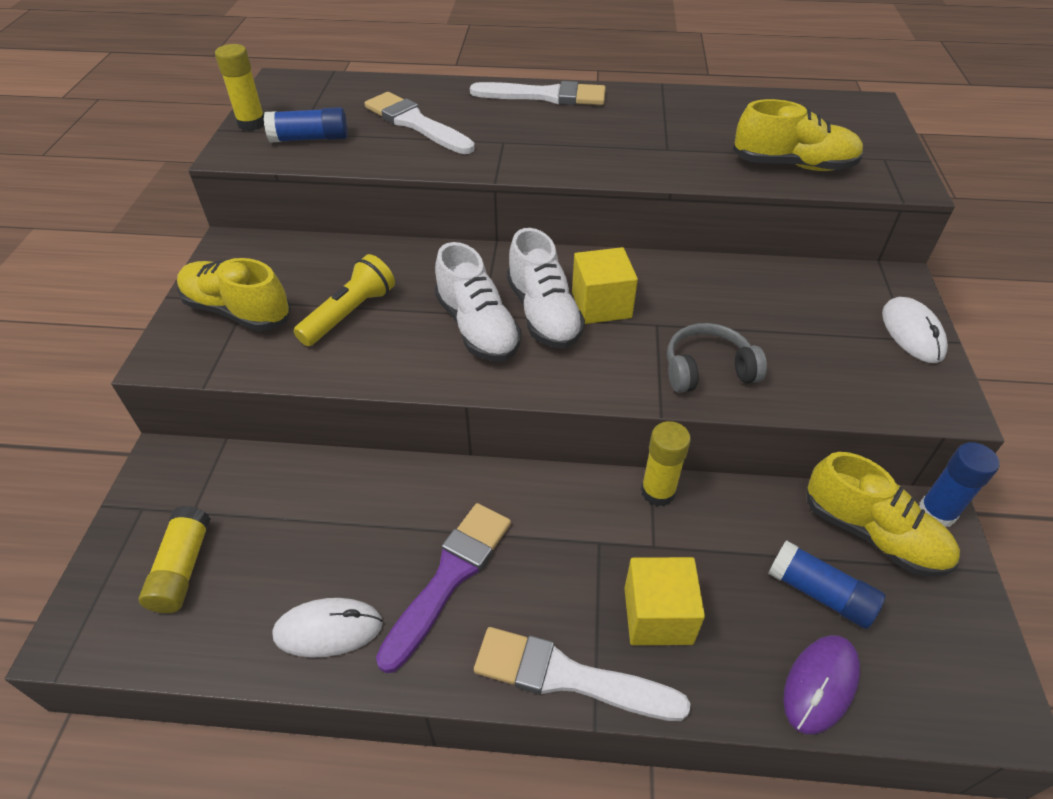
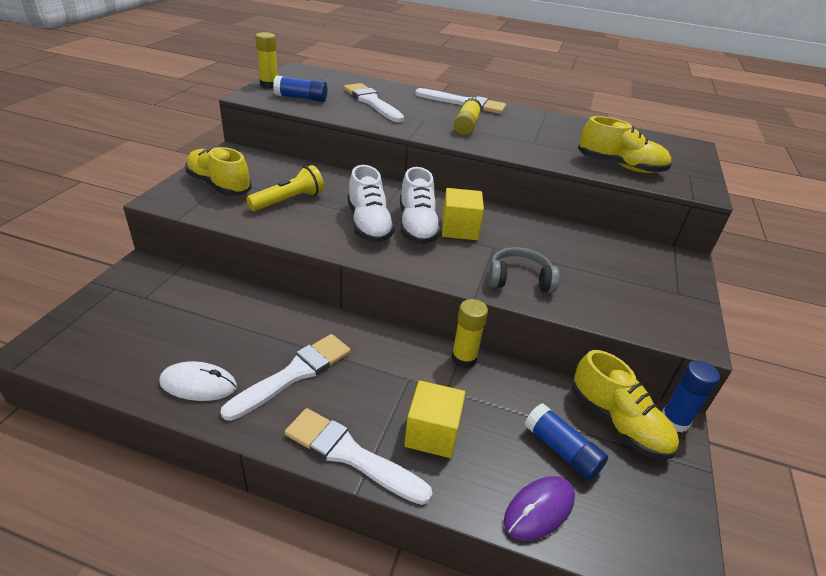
camera: 10 degrees right, 10 degrees down
yellow glue stick [139,506,211,613] -> yellow glue stick moved to [454,98,482,135]
purple brush [376,503,511,673] -> white brush [221,334,351,421]
white mouse [882,297,948,363] -> none

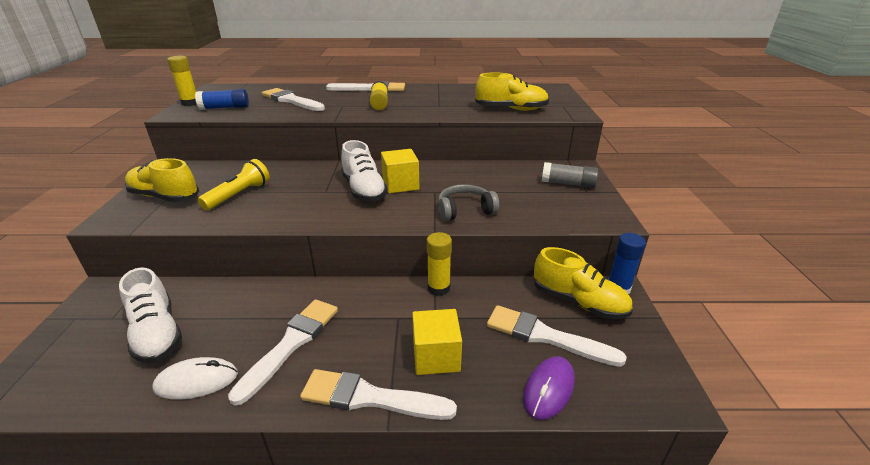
camera: 15 degrees left, 5 degrees down
white shoe [348,165,395,243] -> white shoe moved to [119,267,182,363]
blue glue stick [525,403,608,481] -> white brush [487,305,627,367]
none -> grey glue stick [542,162,598,188]

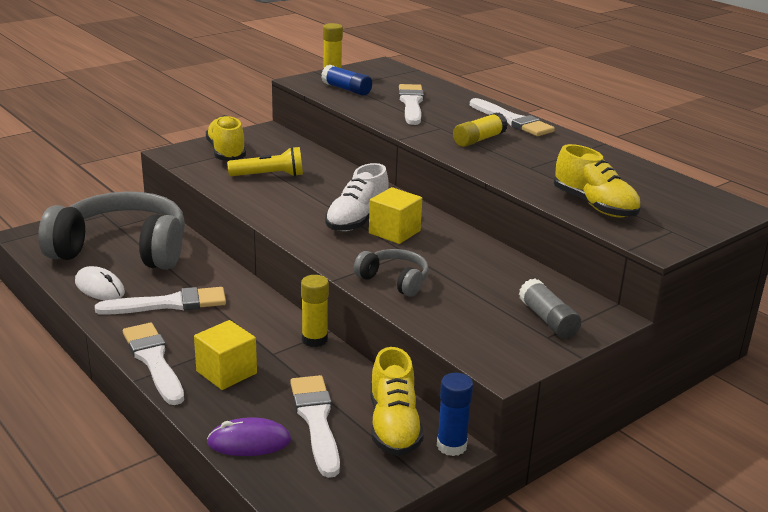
camera: 50 degrees right, 5 degrees down
white shoe [119,267,182,363] -> grey headphones [38,191,185,270]

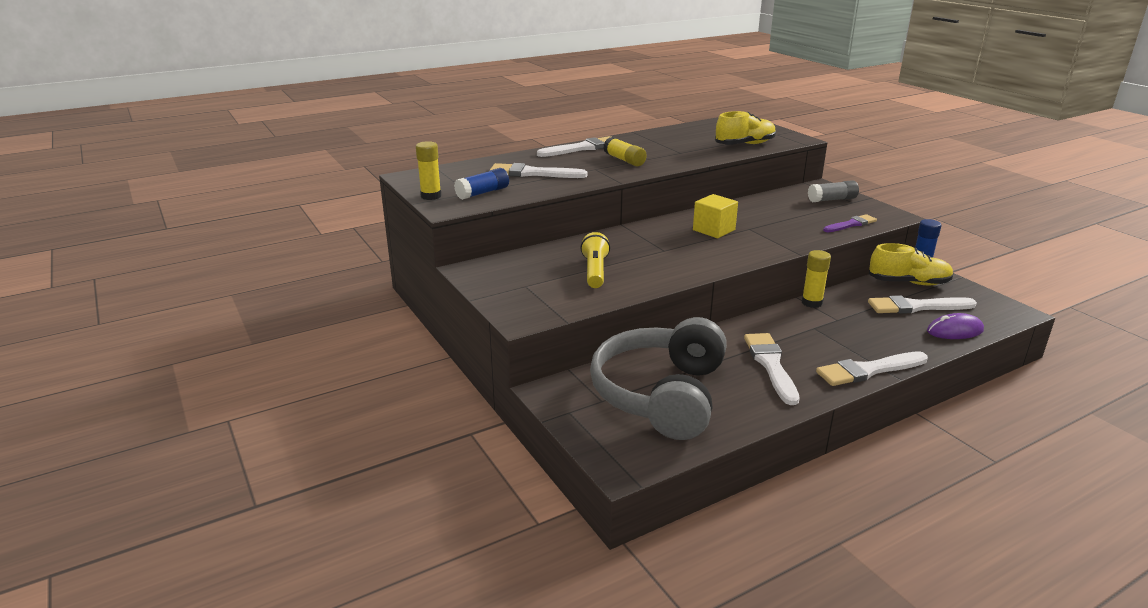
camera: 80 degrees left, 0 degrees up
white mouse [75,266,125,300] -> none
yellow cube [194,320,257,390] -> none
yellow shoe [206,115,246,161] -> none
purple mouse [207,417,291,456] -> purple mouse turned 75 degrees clockwise [927,313,984,339]
white shoe [325,163,389,231] -> none
grey headphones [354,249,429,297] -> none
none -> purple brush [823,214,877,232]

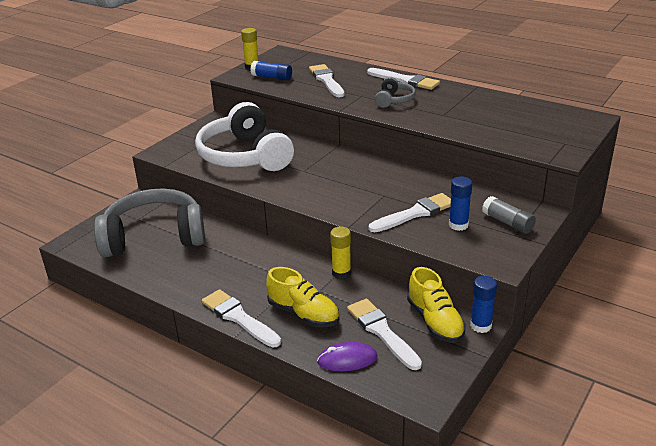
camera: 65 degrees right, 5 degrees up
yellow flashlight [580,232,610,288] -> white headphones [195,102,294,171]
yellow glue stick [603,137,647,166] -> grey headphones [375,77,416,108]
yellow cube [693,194,738,238] -> none
yellow shoe [715,111,776,145] -> yellow shoe moved to [266,267,339,327]
white brush [744,333,800,405] -> white brush moved to [369,193,451,232]
purple brush [823,214,877,232] -> none
purple mouse [927,313,984,339] -> purple mouse turned 60 degrees counterclockwise [317,342,377,371]
none -> blue glue stick [449,176,472,231]

